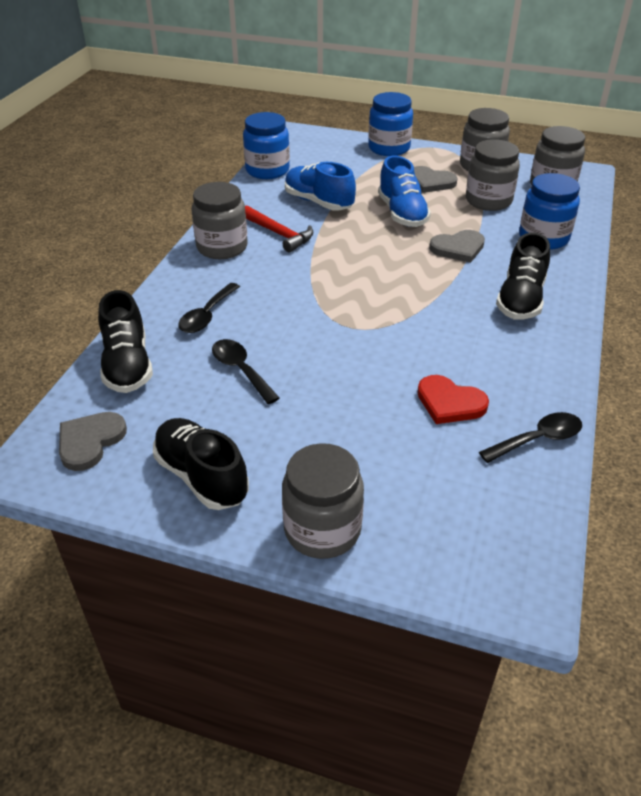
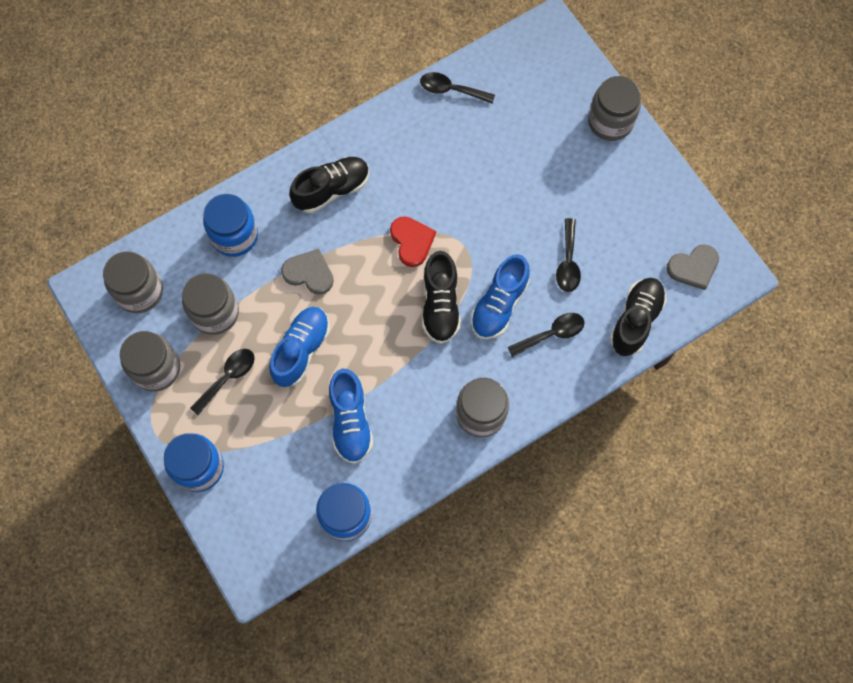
camera: 140 degrees left, 30 degrees up
black shoe [153,418,249,510] -> black shoe moved to [422,251,461,344]
red hammer [245,205,313,253] -> none
grey heart [414,166,458,193] -> black spoon [190,349,255,415]
red heart [417,375,489,424] -> red heart moved to [390,216,436,267]
none -> blue shoe [471,254,530,339]

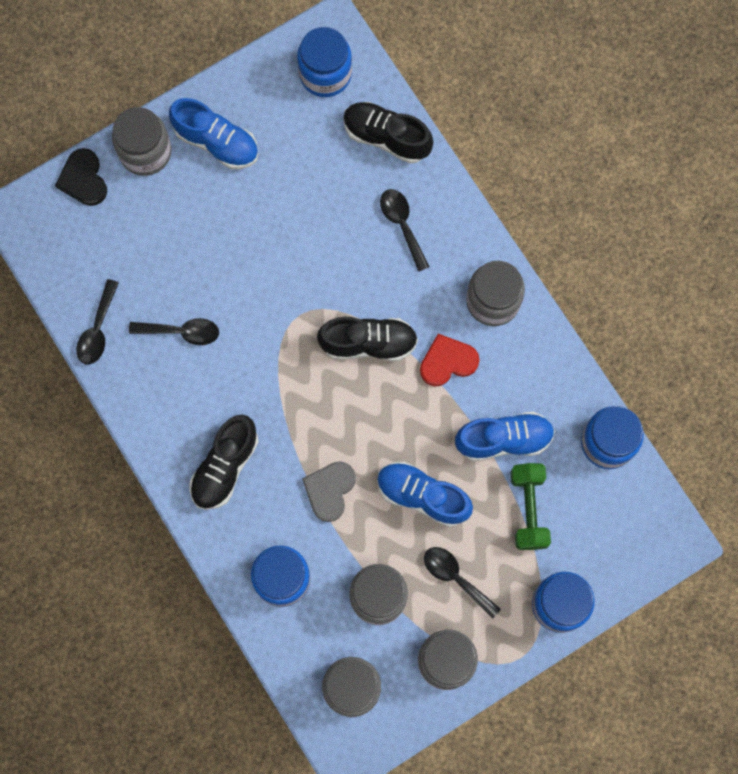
camera: 90 degrees left, 5 degrees up
black shoe [289,157,369,213] -> black shoe turned 120 degrees counterclockwise [189,415,259,510]
red heart [390,216,436,267] -> red heart moved to [420,334,479,386]
blue shoe [471,254,530,339] -> blue shoe moved to [169,98,258,169]
black spoon [556,218,581,292] -> black spoon moved to [129,318,219,345]
grey heart [666,244,719,290] -> blue jar [297,27,352,97]
none -> black heart [55,148,107,206]
none -> green dumbbell [511,463,551,550]

